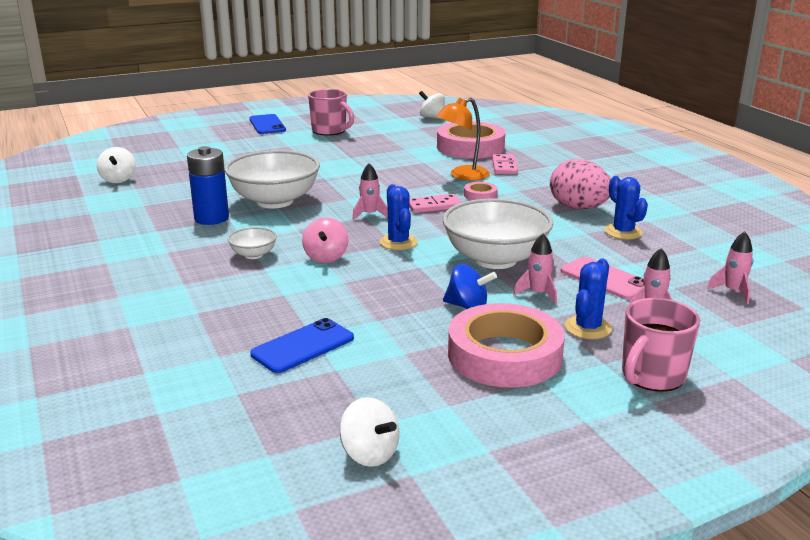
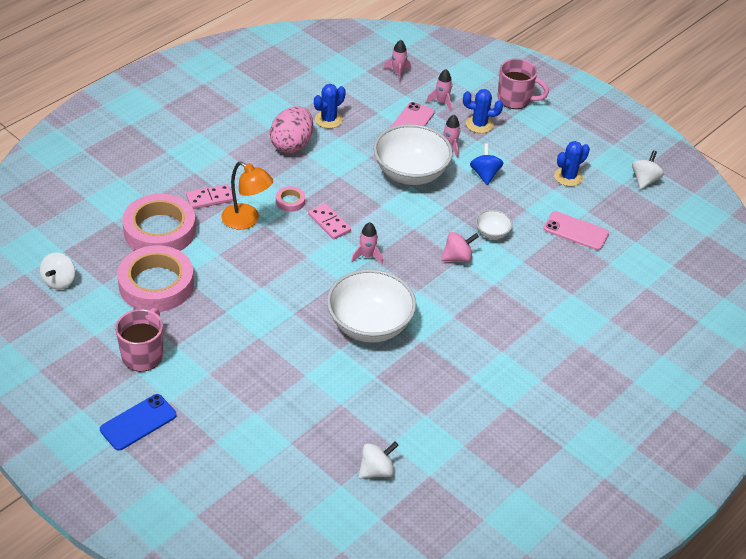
camera: 115 degrees left, 20 degrees up
blue battery [187,146,229,225] -> none
white bowl [228,227,277,259] -> white bowl moved to [475,210,513,239]
blue phone [250,318,354,373] -> pink phone [543,211,609,250]
blue cactus [379,184,418,250] -> blue cactus moved to [554,141,590,186]
pink tape [448,303,565,388] -> pink tape moved to [117,245,194,312]

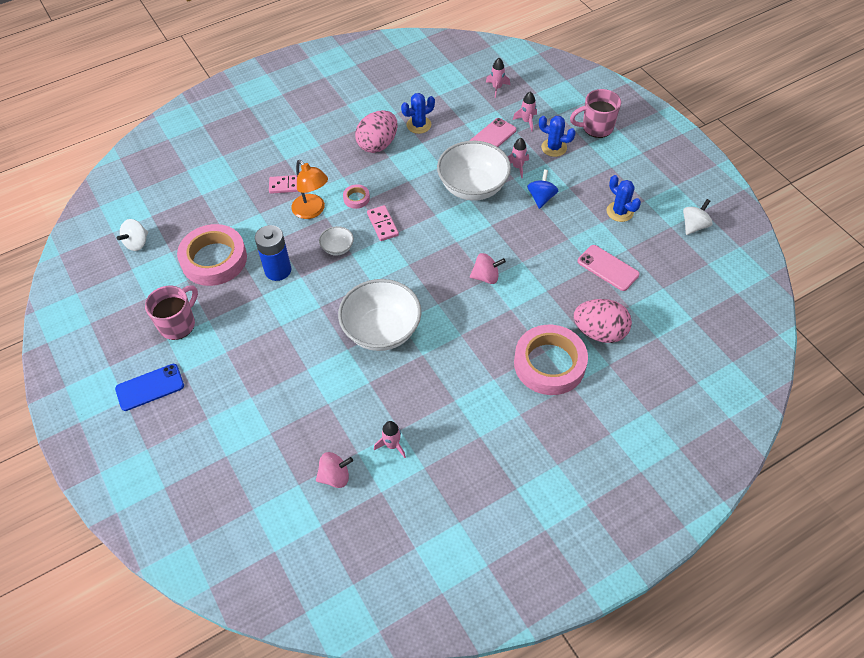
camera: 20 degrees right, 10 degrees up
pink tape [122,194,196,251] -> pink tape moved to [514,325,588,395]
pink rocket [351,222,383,264] -> pink rocket moved to [374,421,406,458]
white spinning top [359,442,399,479] -> pink spinning top [316,452,353,488]
white bowl [475,210,513,239] -> white bowl moved to [319,226,354,256]
pink mug [498,59,549,109] -> pink mug turned 135 degrees clockwise [570,89,621,138]
blue cactus [554,141,590,186] -> blue cactus turned 75 degrees clockwise [607,175,641,222]
none -> blue battery [255,225,291,281]
none -> pink egg [574,299,632,343]

